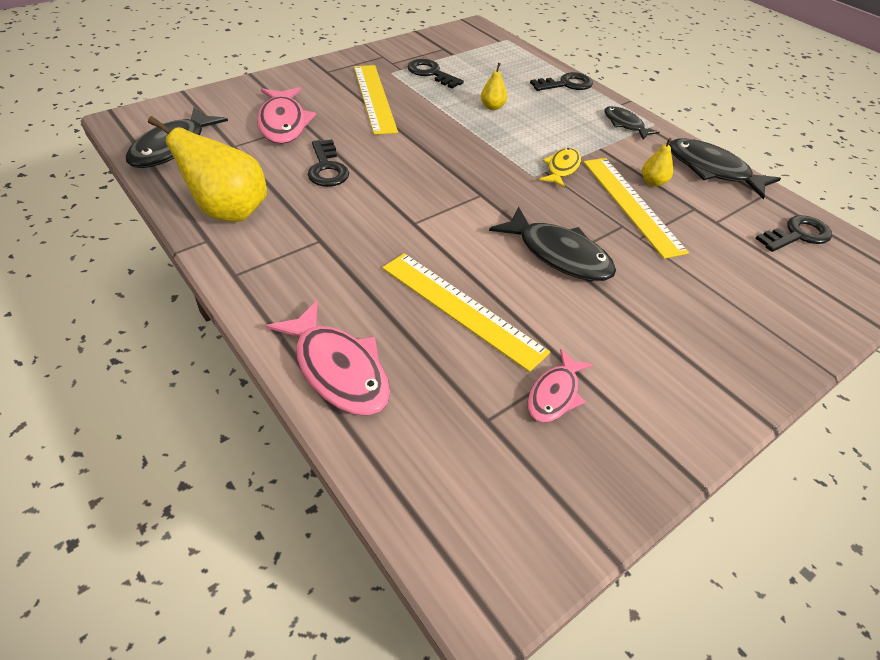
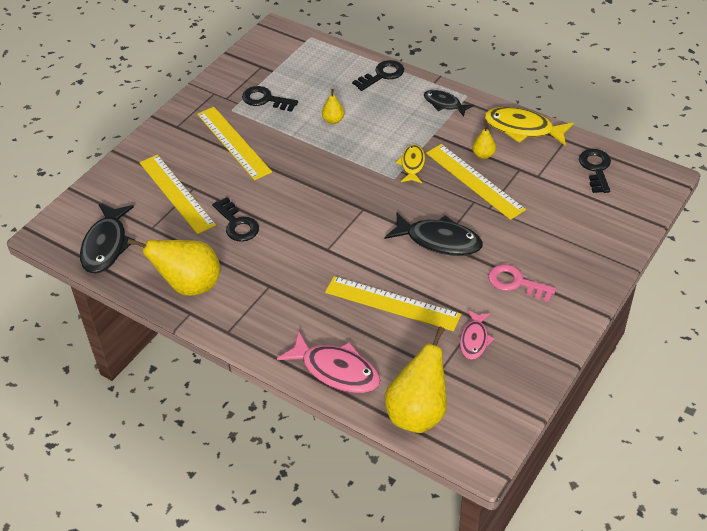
camera: 15 degrees left, 0 degrees up
pink fish [257,87,316,144] -> yellow ruler [140,154,216,234]
black fish [669,139,781,199] -> yellow fish [485,107,574,146]
black key [755,215,832,252] -> black key turned 45 degrees counterclockwise [579,149,611,193]
none -> yellow pear [385,327,447,433]
none -> pink key [488,264,556,302]

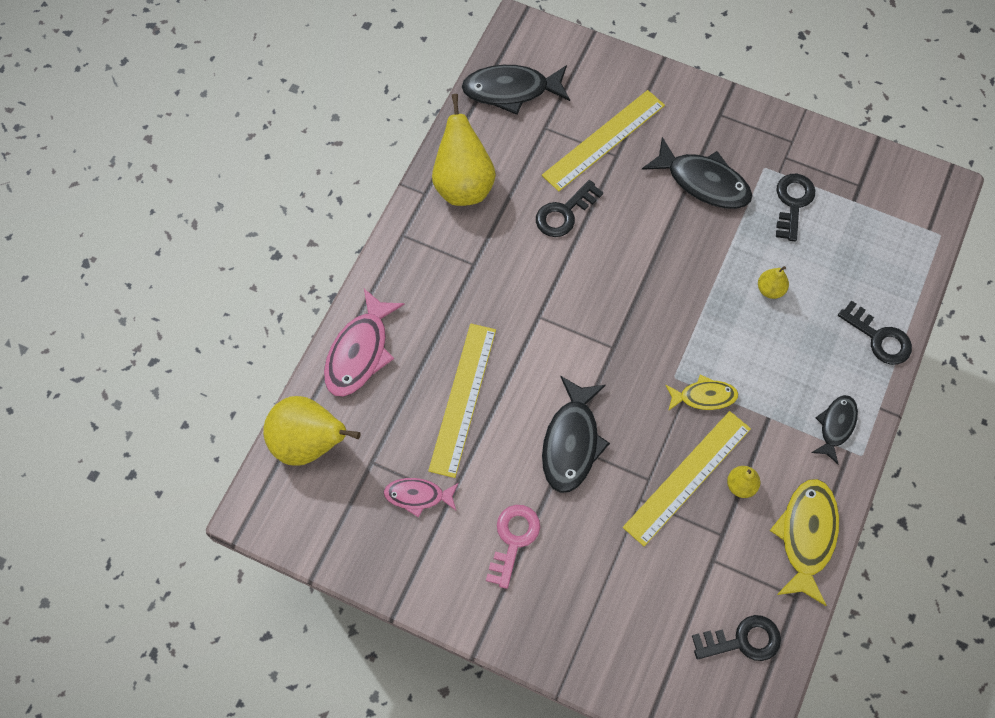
camera: 80 degrees right, 20 degrees up
yellow ruler [197,107,272,180] -> black fish [642,137,752,209]

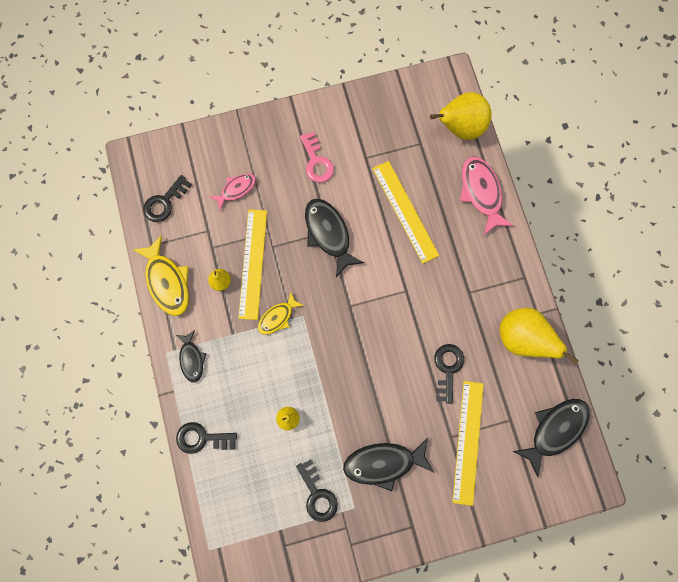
camera: 140 degrees right, 10 degrees up
pink fish [384,478,459,518] -> pink fish moved to [209,173,256,210]

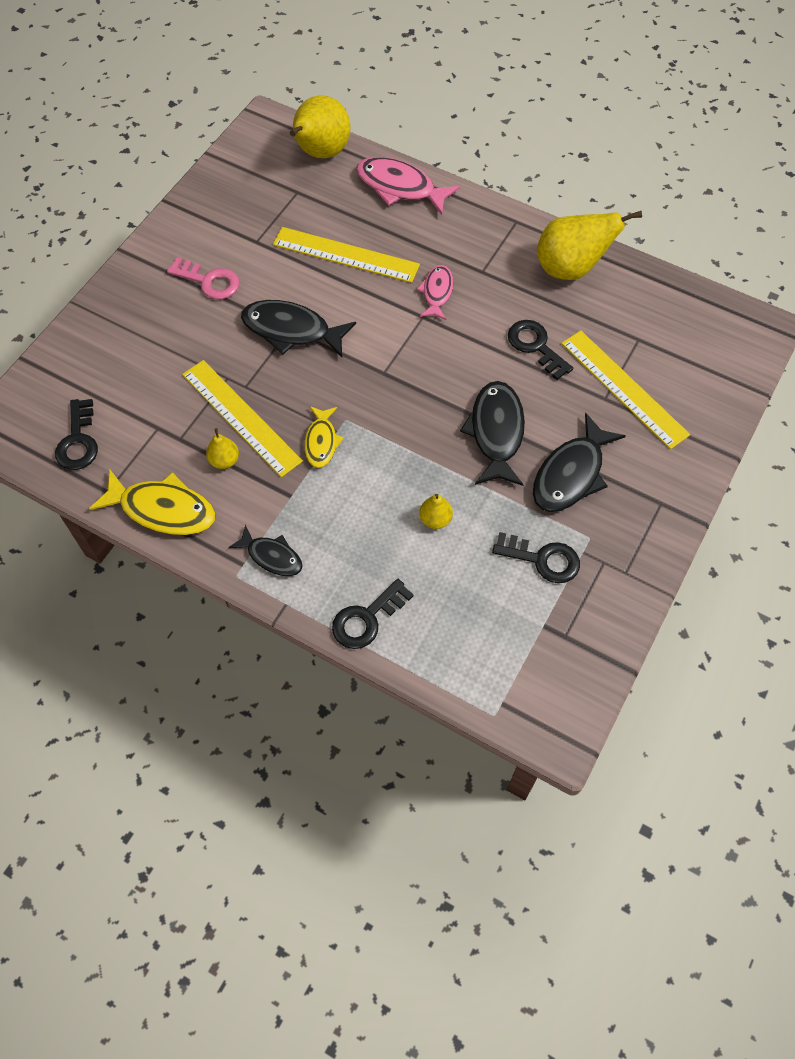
camera: 45 degrees left, 15 degrees down
pink fish [209,173,256,210] -> pink fish moved to [417,265,454,320]
black fish [513,399,590,477] -> black fish moved to [460,381,525,486]

